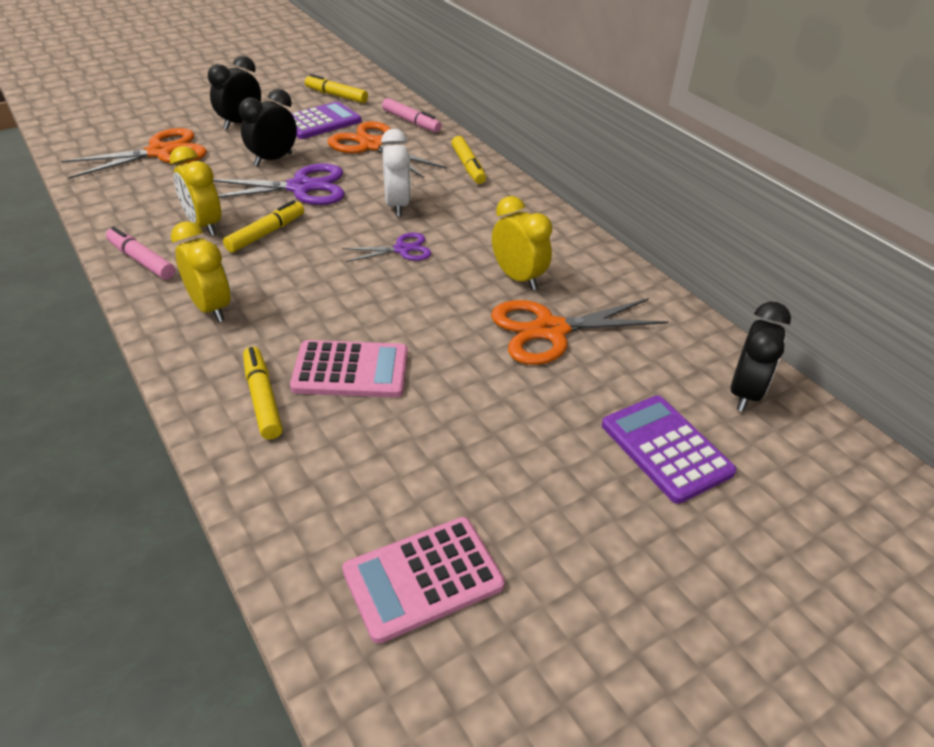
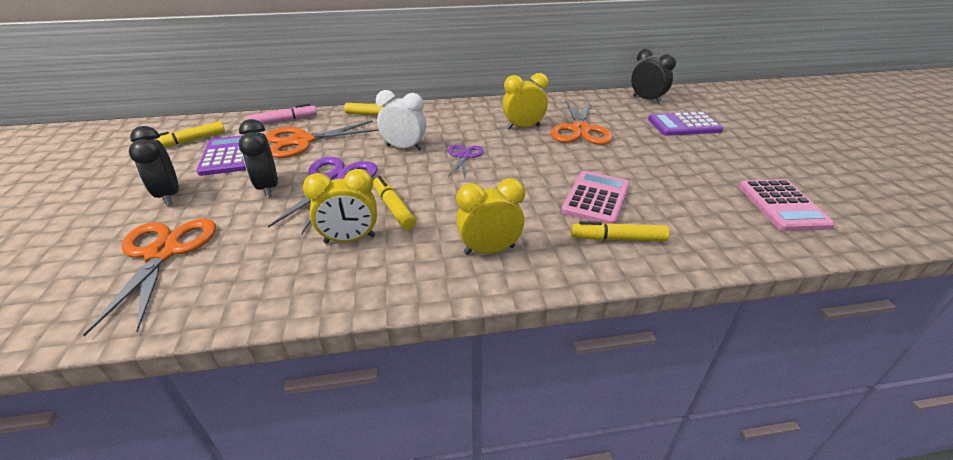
camera: 65 degrees left, 5 degrees down
pink marker [106,226,175,280] -> none

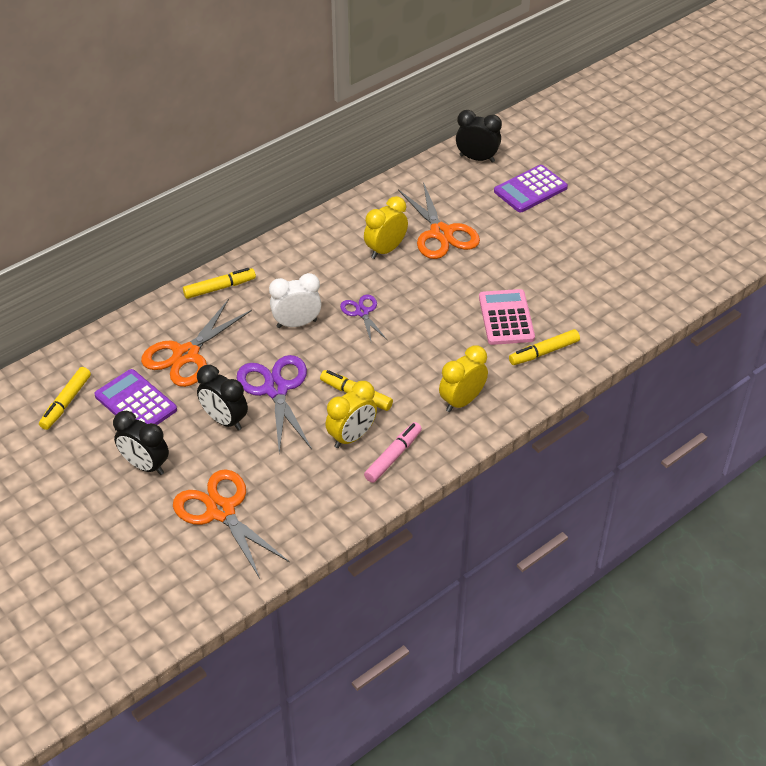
camera: 30 degrees left, 10 degrees up
pink marker [248,104,317,124] -> pink marker moved to [364,422,422,483]
pink calculator [739,179,835,231] -> none

